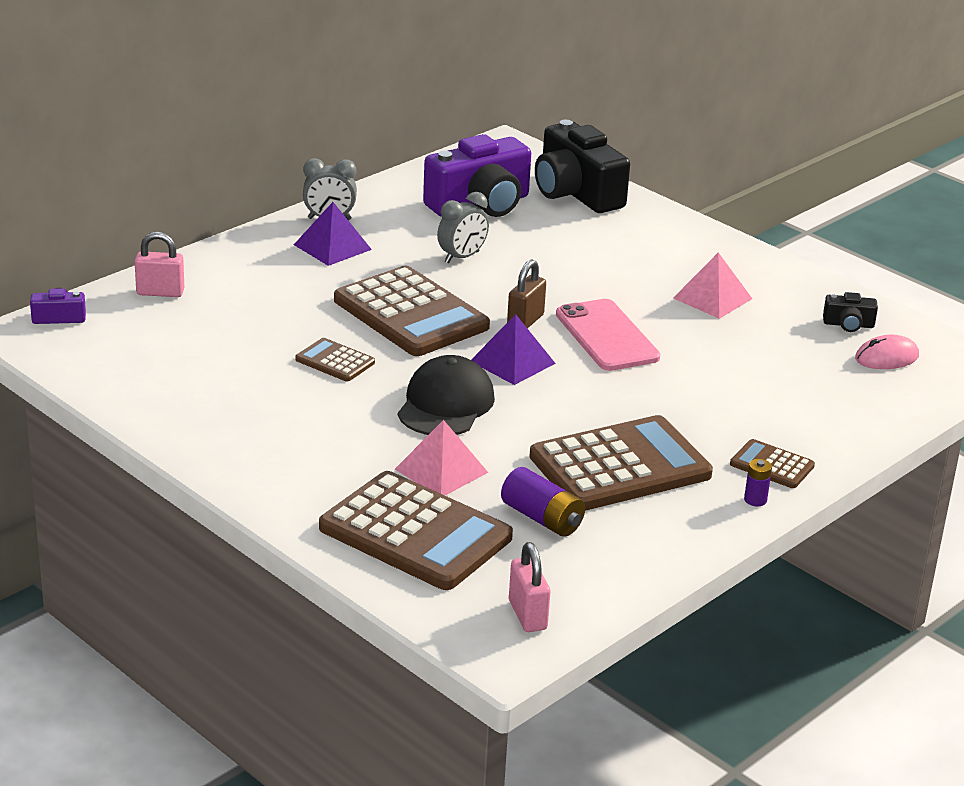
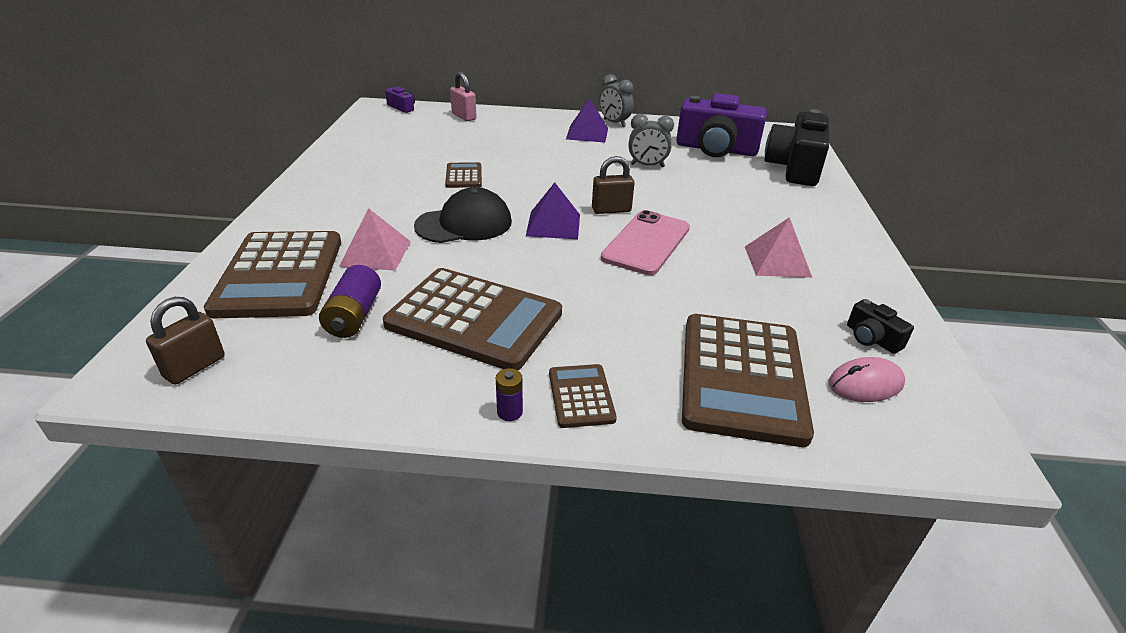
camera: 50 degrees right, 5 degrees up
brown calculator [334,266,490,356] -> brown calculator moved to [682,314,814,447]
pink padlock [509,542,550,632] -> brown padlock [146,297,225,384]
pink mouse [855,335,919,369] -> pink mouse turned 45 degrees counterclockwise [829,357,905,402]

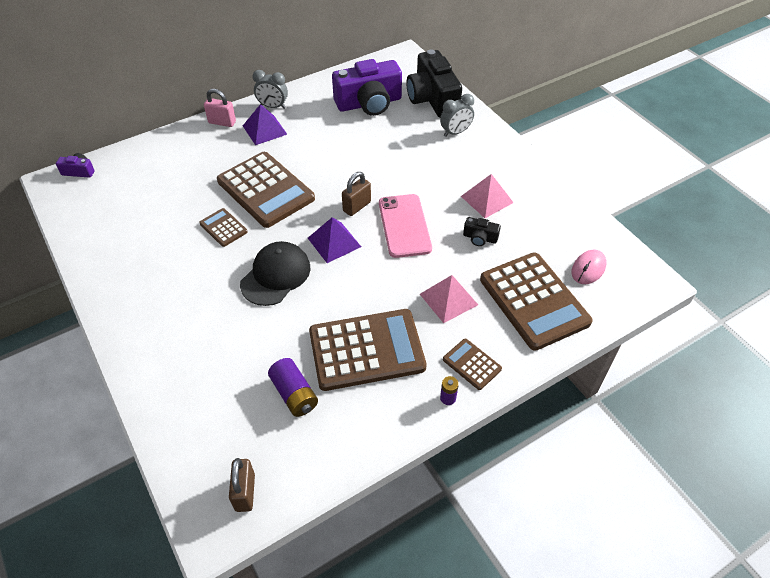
camera: 35 degrees left, 15 degrees up
brown calculator [204,231,341,318] -> brown calculator moved to [217,152,315,228]
pink pyramid [339,208,411,271] -> pink pyramid moved to [420,275,478,323]
pink padlock [450,72,477,121] -> pink padlock moved to [204,89,236,127]
grey clock [629,114,674,167] -> grey clock moved to [440,94,474,137]
black camera [847,299,914,354] -> black camera moved to [463,217,501,246]

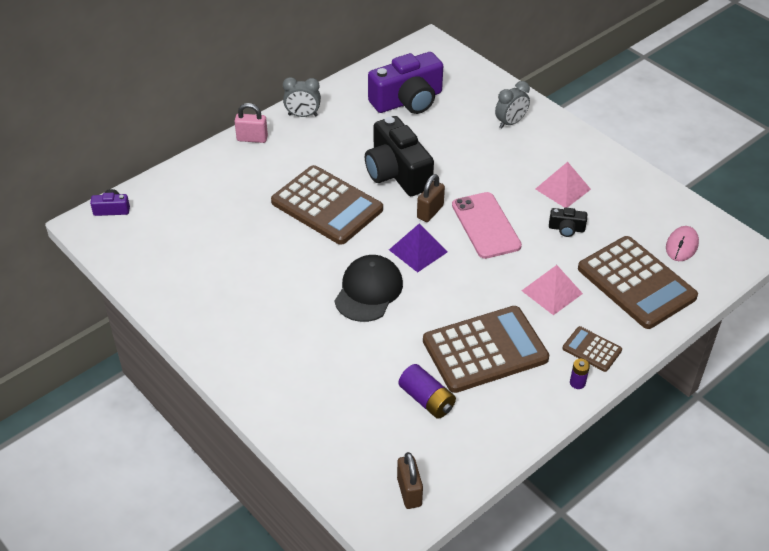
camera: 10 degrees left, 5 degrees down
brown calculator [199,208,248,247] -> none
purple pyramid [243,104,287,145] -> none
black camera [406,49,462,118] -> black camera moved to [365,116,434,196]

